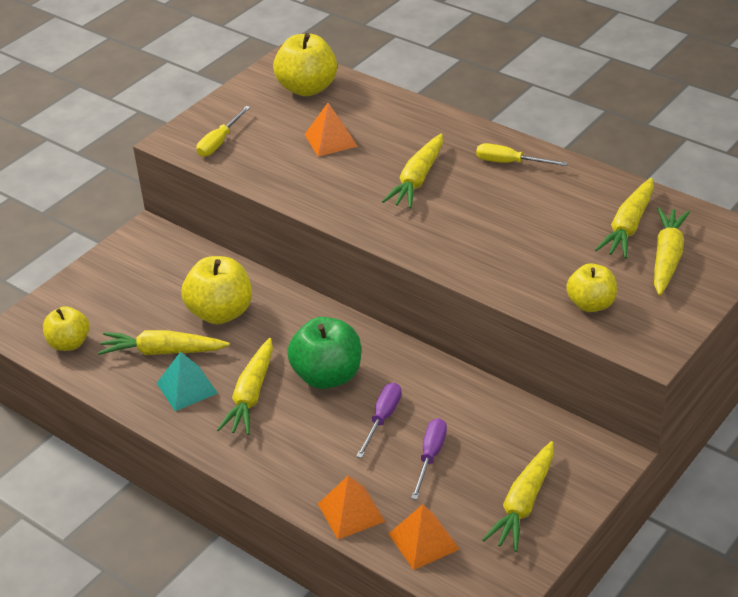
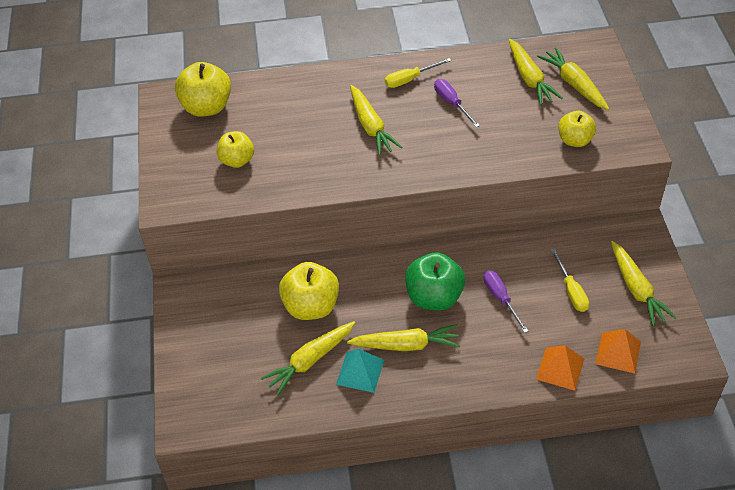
camera: 45 degrees left, 10 degrees up
yellow apple [43,306,89,351] -> yellow apple moved to [217,131,254,168]
yellow screwdriver [196,106,250,157] -> yellow screwdriver moved to [551,248,589,312]
yellow carrot [217,338,273,435] -> yellow carrot turned 60 degrees counterclockwise [347,324,460,351]
orange pyramid [304,103,358,157] -> none
purple screwdriver [411,418,447,500] -> purple screwdriver moved to [434,79,480,128]

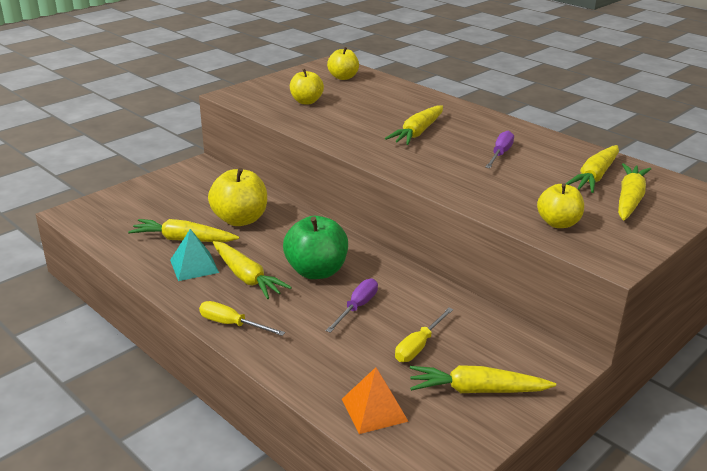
camera: 50 degrees right, 20 degrees down
yellow apple [175,62,231,117] -> yellow apple [327,47,359,80], size x0.65
yellow screwdriver [385,58,451,88] -> yellow screwdriver moved to [199,301,285,336]
orange pyramid [536,345,584,391] -> none
yellow carrot [611,241,677,326] -> yellow carrot turned 60 degrees clockwise [410,365,556,393]

